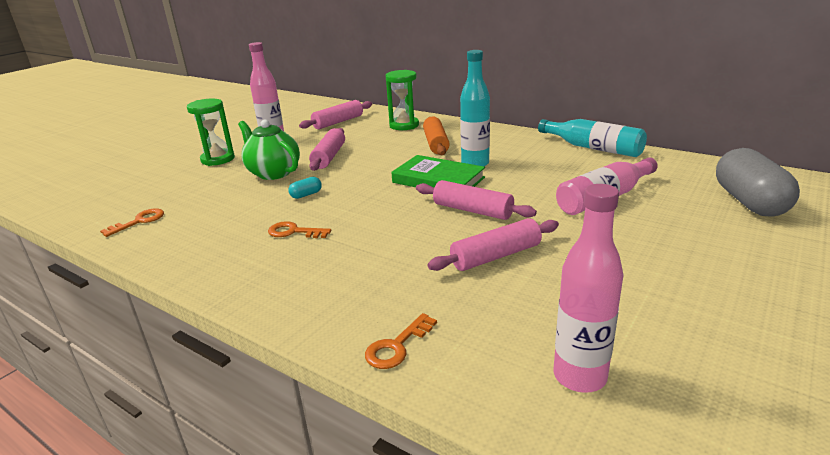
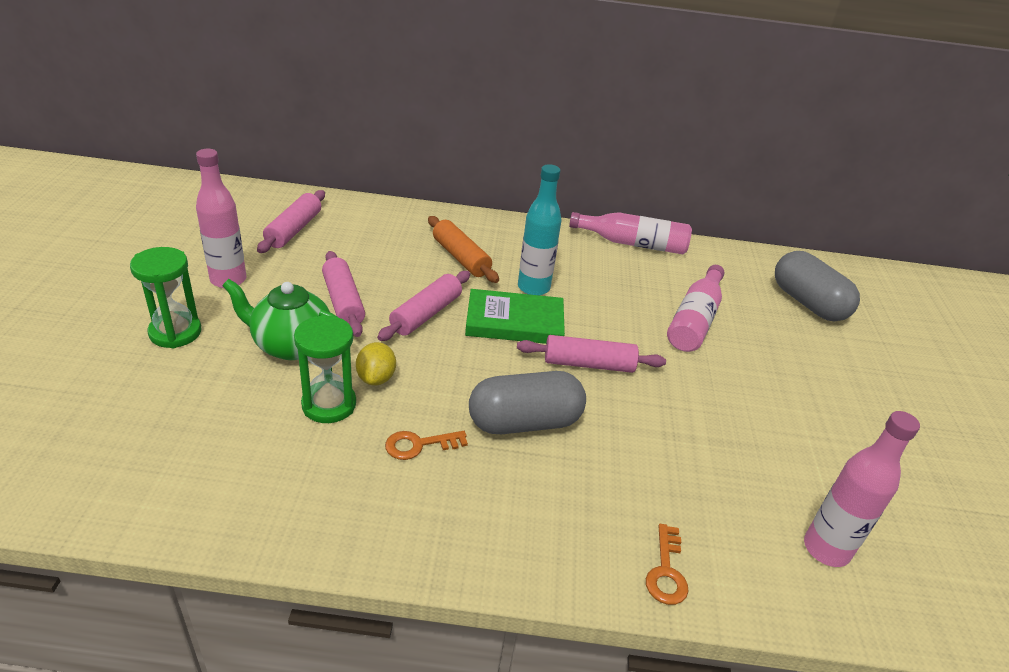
camera: 35 degrees left, 10 degrees up
orange key [100,209,164,237] -> none
turquoise capsule [288,177,322,199] -> yellow lemon [356,342,396,385]
green hourglass [386,70,419,130] -> green hourglass moved to [294,315,356,423]
pink rolling pin [427,218,559,271] -> pink rolling pin moved to [377,271,470,341]
turquoise bottle [538,119,647,157] -> pink bottle [569,212,692,254]
none -> grey capsule [469,371,586,434]

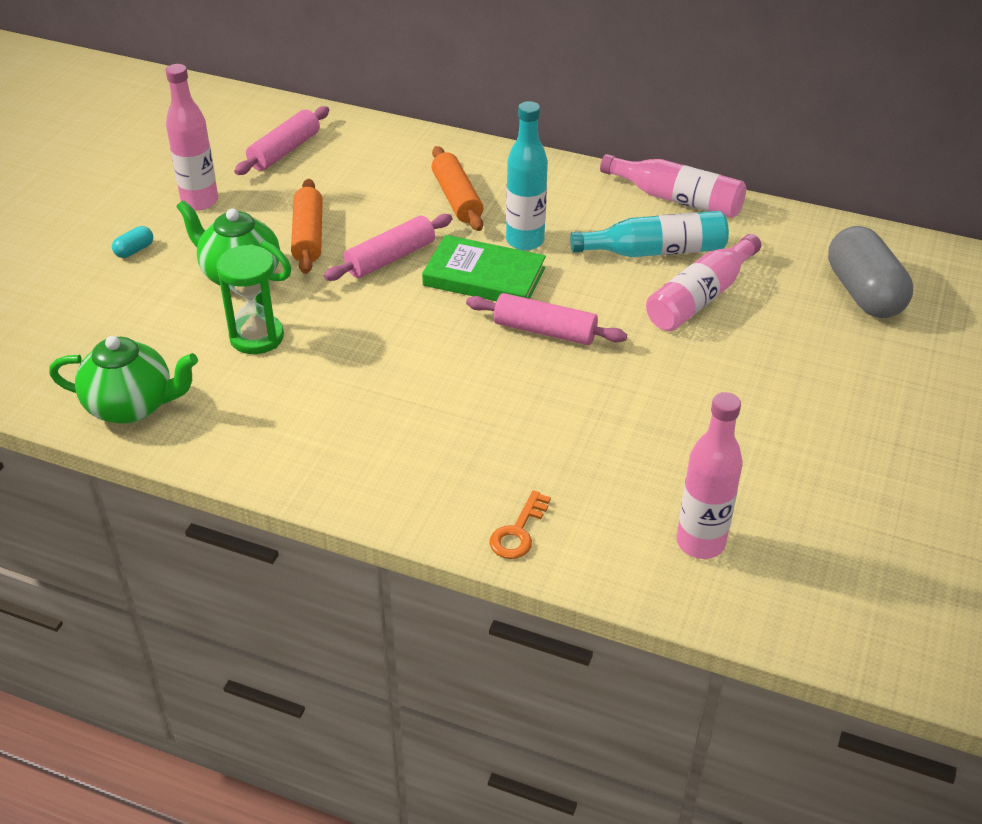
camera: 20 degrees right, 5 degrees up
green hourglass [130,247,202,348] -> turquoise capsule [112,226,153,258]
pink rolling pin [322,251,365,337] -> orange rolling pin [291,179,323,274]
yellow lemon [356,342,396,385] -> none
orange key [385,431,468,460] -> none
grey capsule [469,371,586,434] -> none
none -> green teapot [49,336,198,424]
none -> turquoise bottle [570,211,729,257]

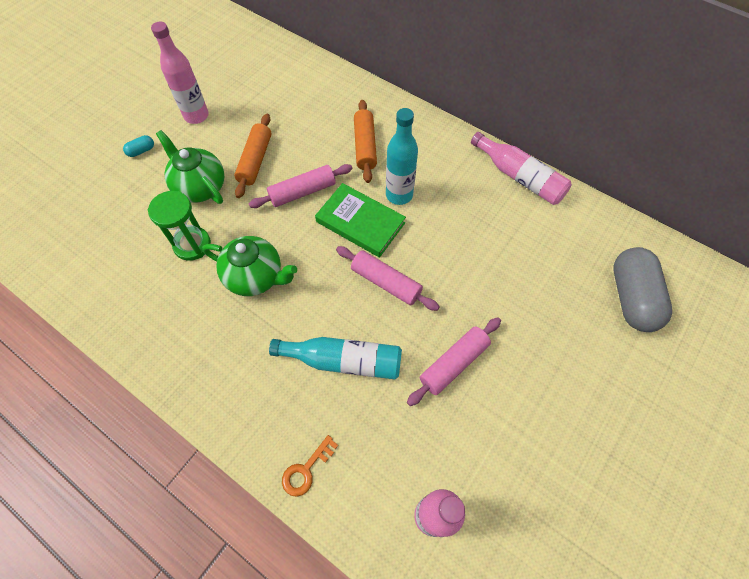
camera: 15 degrees right, 20 degrees up
green teapot [49,336,198,424] -> green teapot moved to [202,236,297,296]
pink rolling pin [234,106,329,175] -> pink rolling pin moved to [407,318,501,406]
turquoise bottle [570,211,729,257] -> turquoise bottle moved to [269,337,402,380]
pink bottle [646,234,761,331] -> none

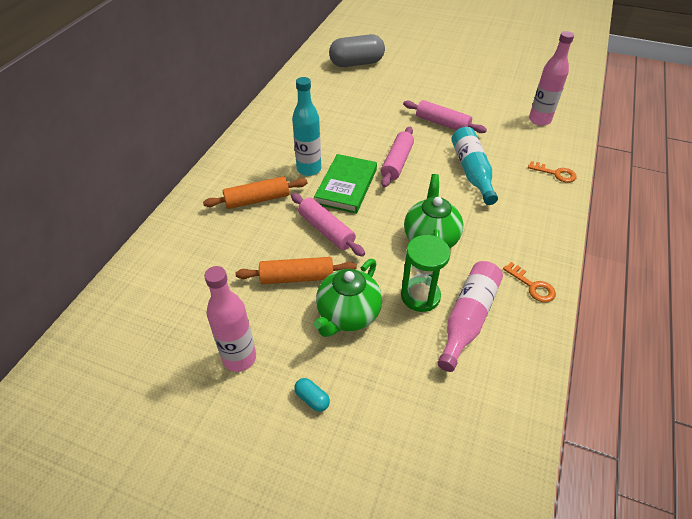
camera: 105 degrees left, 15 degrees down
pink bottle [471,132,572,205] -> pink bottle moved to [438,261,503,372]
none -> orange key [503,262,556,302]

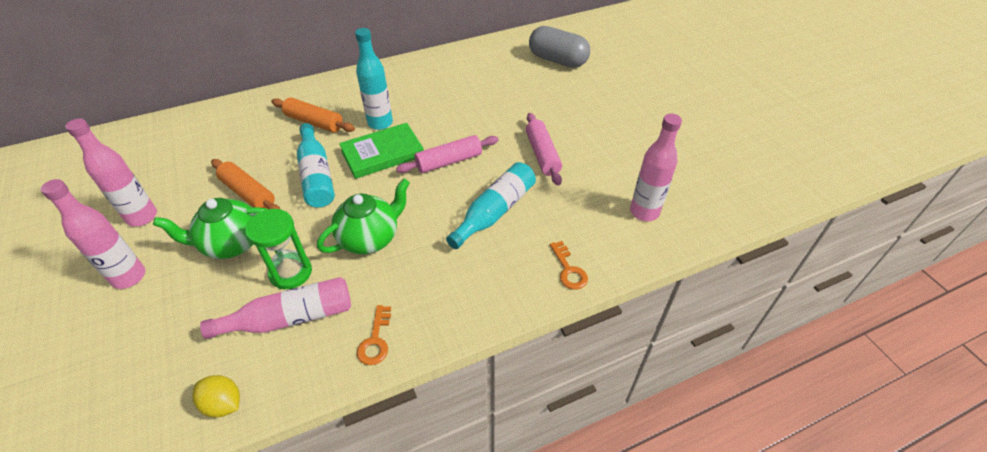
camera: 45 degrees right, 0 degrees up
pink rolling pin [291,193,365,256] -> turquoise bottle [297,123,335,208]
turquoise capsule [294,378,330,412] -> pink bottle [41,179,145,289]
none -> yellow lemon [192,375,240,418]

